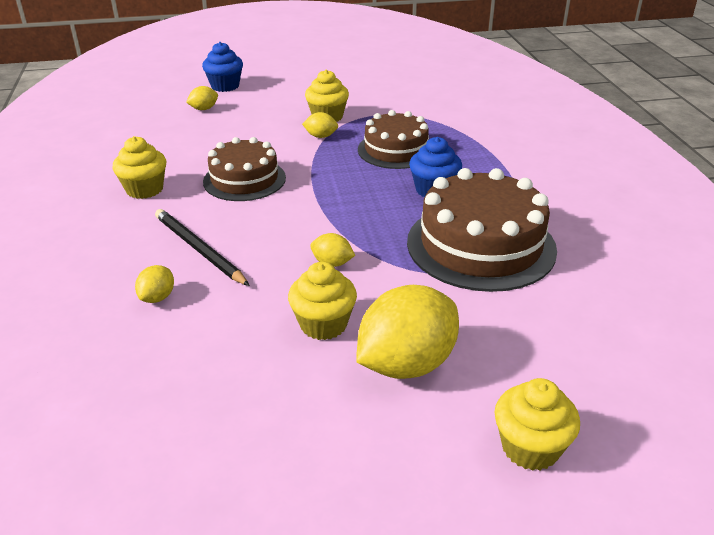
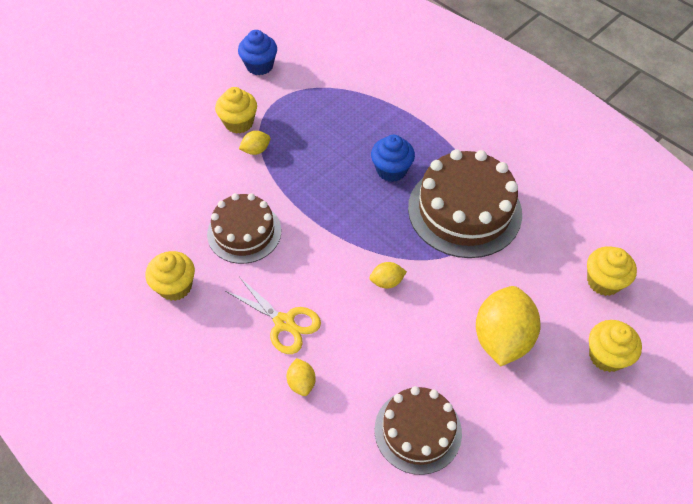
camera: 35 degrees left, 20 degrees up
black pencil [155,209,250,286] -> yellow scissors [226,278,321,354]
yellow lemon [186,86,218,110] -> none
blue cupcake [202,42,243,92] -> blue cupcake moved to [238,30,277,75]
yellow cupcake [288,262,357,340] -> yellow cupcake moved to [587,246,637,296]
brown cake [358,110,429,169] -> brown cake moved to [374,386,462,475]

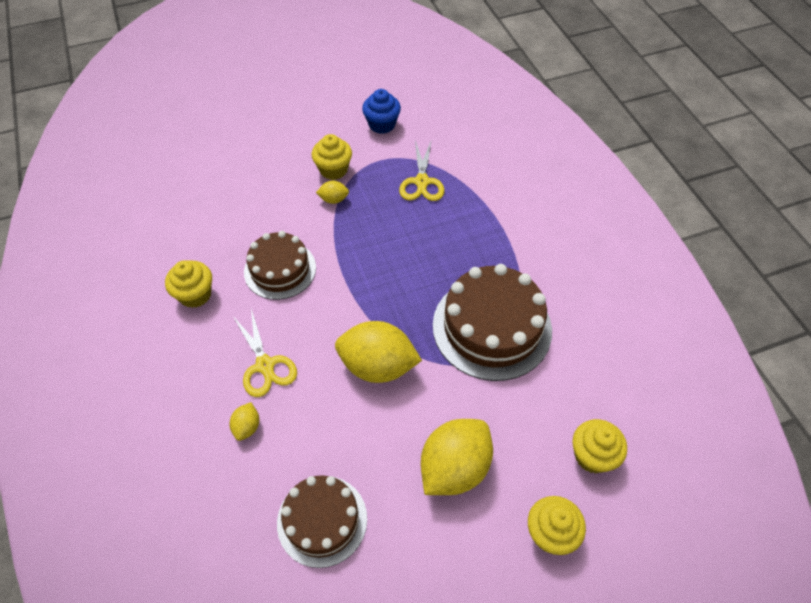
camera: 25 degrees right, 0 degrees up
yellow lemon [369,262,407,288] -> yellow lemon [335,321,422,383], size x2.22
blue cupcake [371,135,415,182] -> none
none -> yellow scissors [399,139,445,201]

